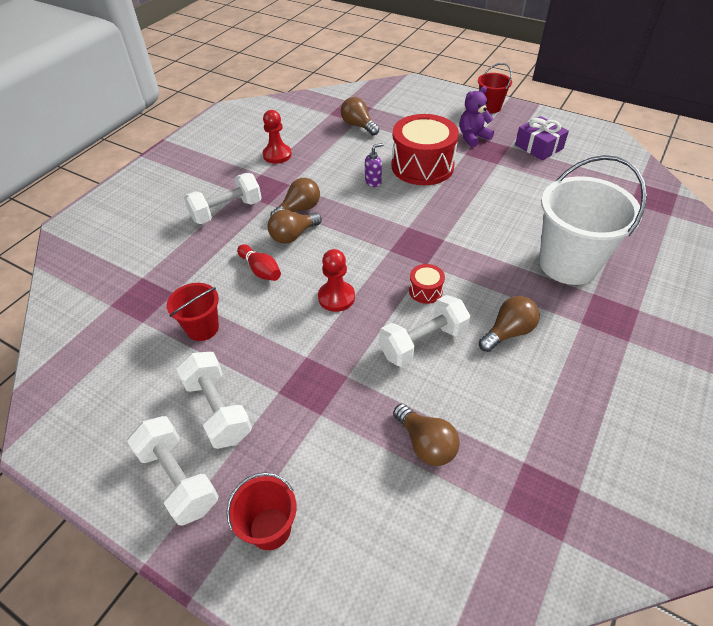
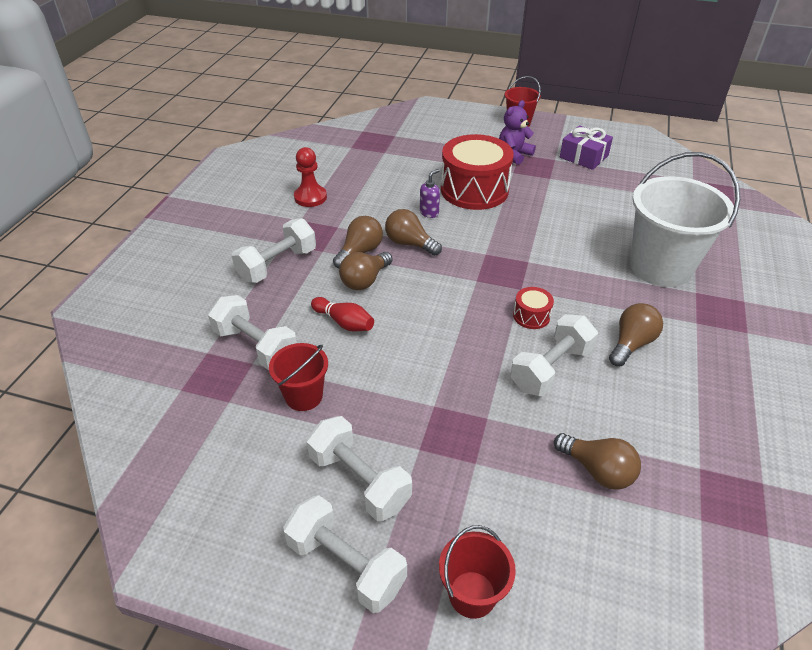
camera: 15 degrees left, 5 degrees down
red pawn [318,249,355,312] -> none
brown light bulb [341,97,379,136] -> brown light bulb moved to [385,209,442,256]
none -> white dumbbell [208,295,297,370]

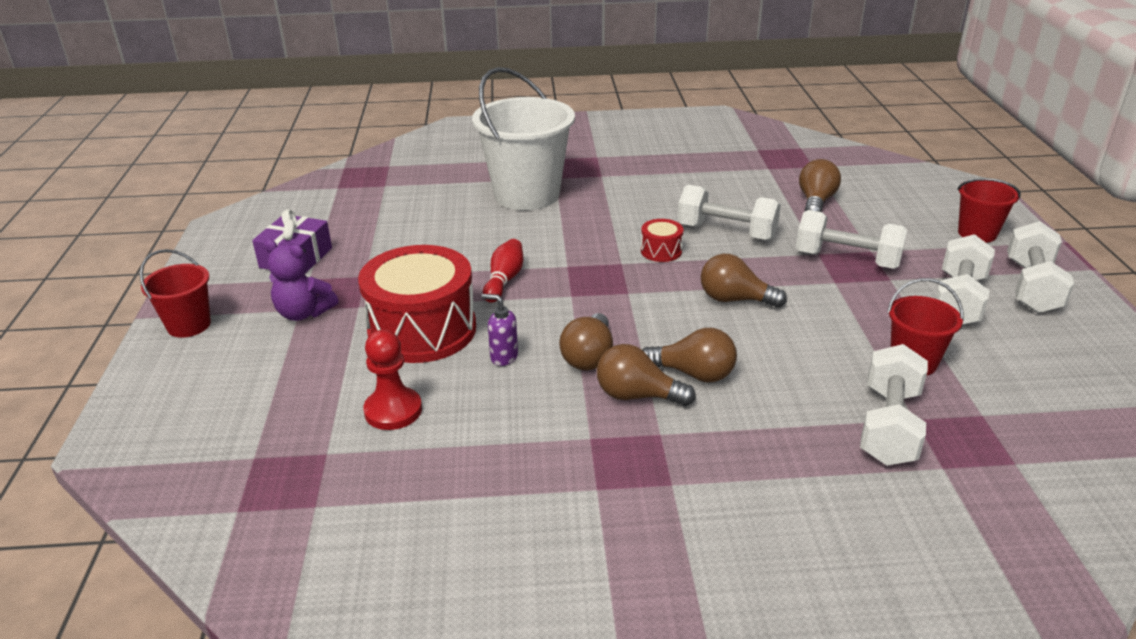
camera: 110 degrees left, 10 degrees down
white dumbbell [232,218,316,283] -> white dumbbell moved to [796,210,907,269]
red pawn [294,147,327,207] -> red pawn moved to [363,330,422,430]
red bowling pin [311,297,374,331] -> red bowling pin moved to [483,239,524,303]
brown light bulb [609,303,663,366] -> brown light bulb moved to [701,254,787,308]

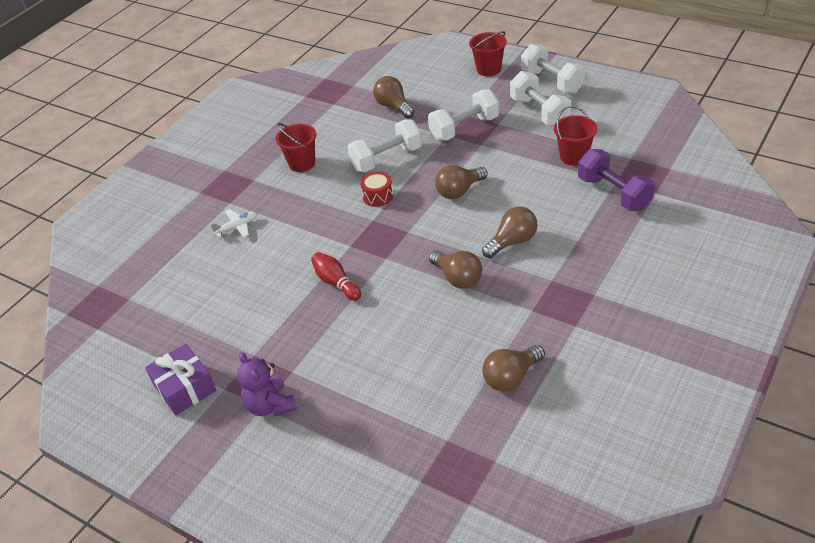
camera: 50 degrees left, 10 degrees up
red bucket [140,249,211,338] -> red bucket moved to [276,123,316,172]
purple teddy bear [263,239,338,321] -> purple teddy bear turned 90 degrees clockwise [237,352,297,417]
red drum [358,245,476,363] -> none
red pawn [363,330,422,430] -> none
white bucket [472,67,575,210] -> white plane [210,209,257,238]
purple soap dispenser [482,294,518,366] -> none
brown light bulb [597,344,696,406] -> brown light bulb moved to [482,345,545,392]
white dumbbell [860,344,928,466] -> purple dumbbell [578,149,655,211]

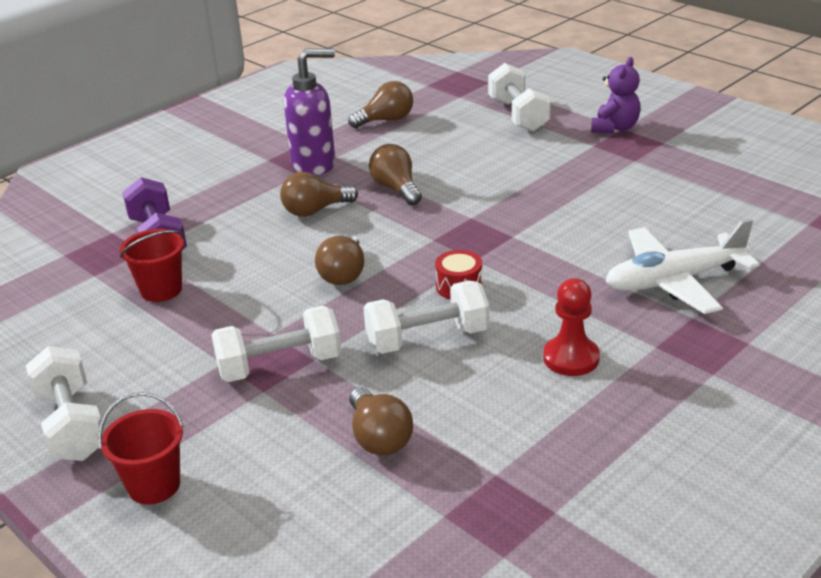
camera: 170 degrees left, 10 degrees down
purple gift [145,344,216,415] -> none
white plane [210,209,257,238] -> white plane [606,219,759,314], size x2.20
purple teddy bear [237,352,297,417] -> purple teddy bear turned 45 degrees clockwise [591,57,641,133]
red bucket [276,123,316,172] -> red pawn [543,278,600,376]
red bowling pin [311,252,361,301] -> none
brown light bulb [435,165,488,199] -> brown light bulb turned 120 degrees clockwise [315,234,364,285]
white dumbbell [510,71,571,126] -> white dumbbell moved to [488,63,551,132]
none -> purple soap dispenser [284,49,335,176]

